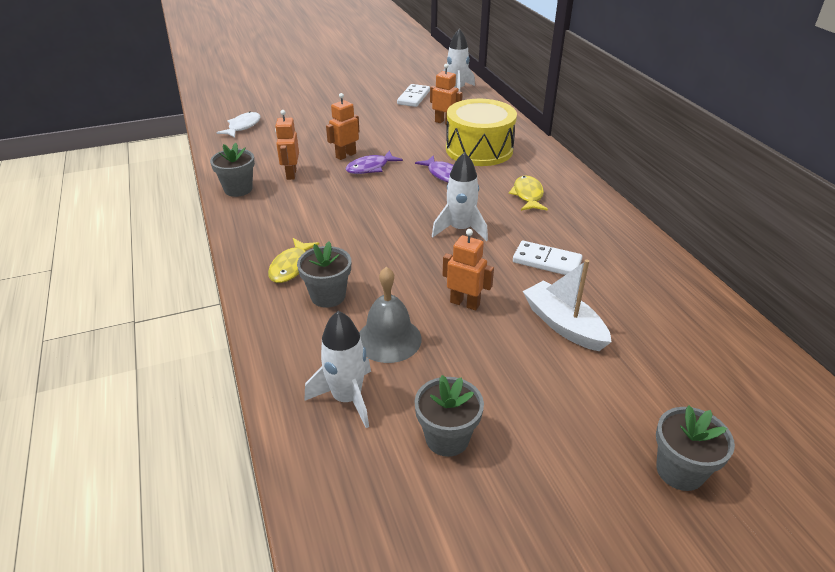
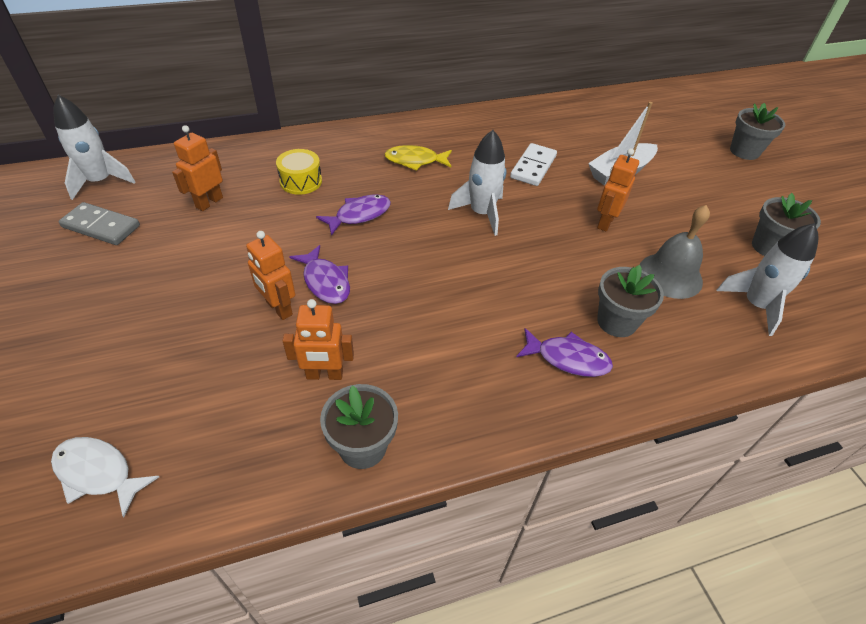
camera: 90 degrees left, 10 degrees up
yellow fish [268,238,319,283] -> purple fish [516,328,613,377]
white domino [397,84,430,107] -> grey domino [59,202,140,245]
yellow drum [446,99,517,166] -> yellow drum [276,149,322,195], size x0.49

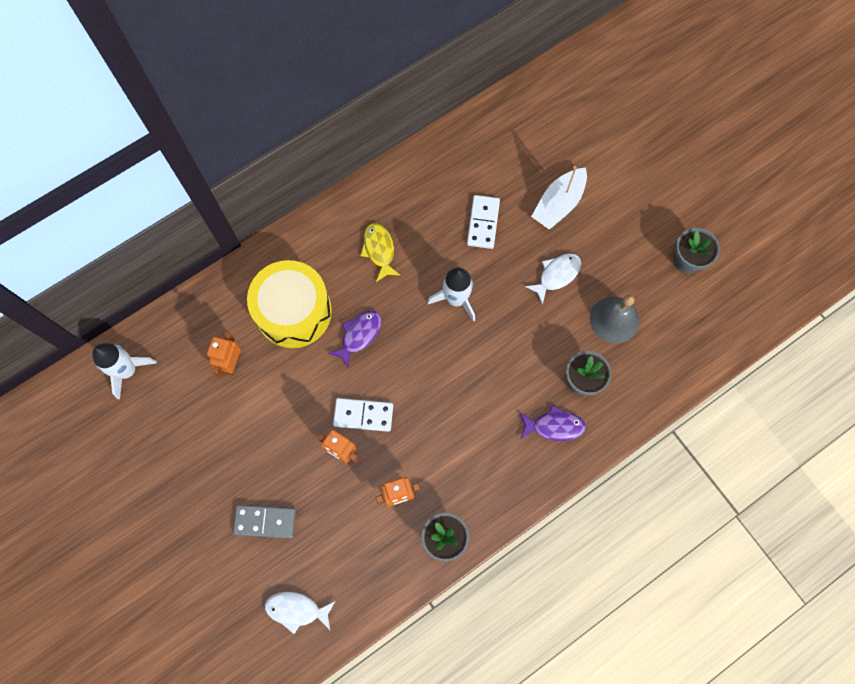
camera: 15 degrees left, 25 degrees up
grey domino [59,202,140,245] -> grey domino moved to [233,504,296,539]
yellow drum [276,149,322,195] -> yellow drum [247,260,332,348], size x2.06
purple fish [290,245,350,304] -> white domino [333,398,393,432]
yellow fish [385,145,452,171] -> yellow fish turned 90 degrees clockwise [361,223,401,282]
orange robot [597,148,639,231] -> white fish [525,253,581,305]
white rocket [716,223,819,336] -> none
grey flower pot [730,103,785,160] -> none

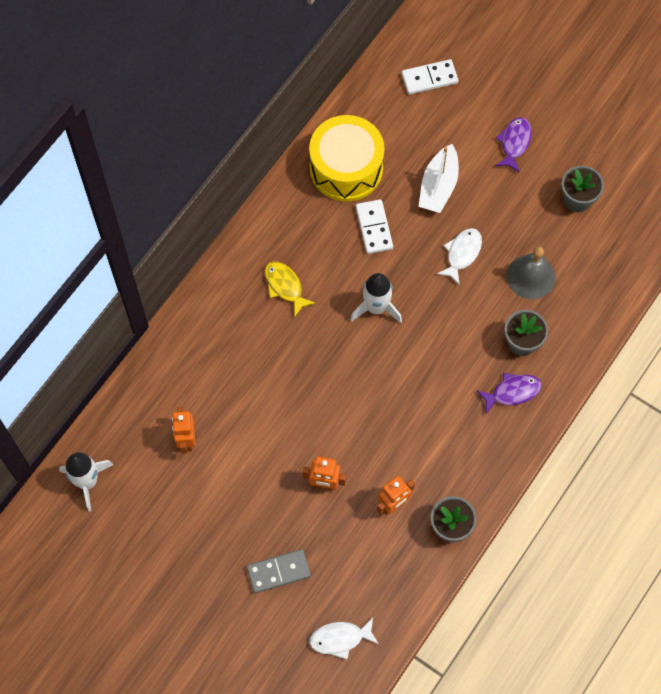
camera: 20 degrees left, 5 degrees down
yellow drum [247,260,332,348] -> yellow drum moved to [309,115,384,202]
purple fish [328,311,381,369] -> purple fish moved to [495,117,532,172]
white domino [333,398,393,432] -> white domino moved to [402,59,458,95]

